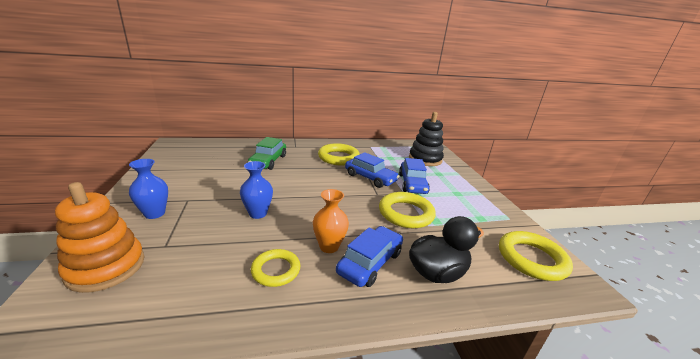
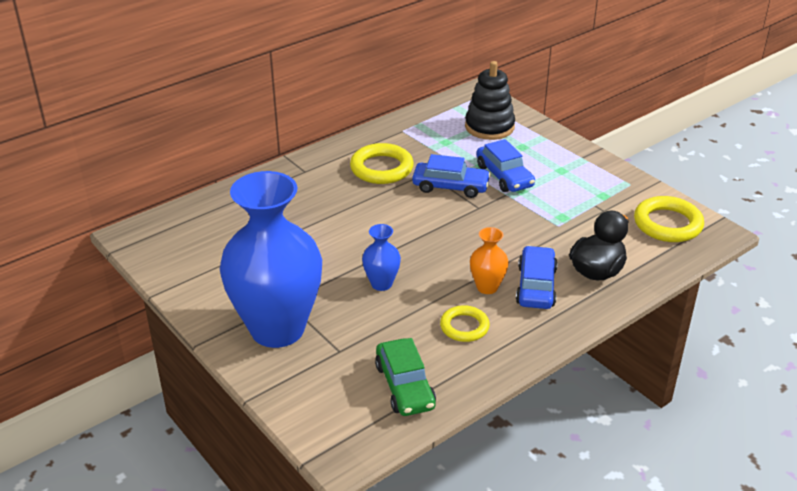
camera: 25 degrees left, 10 degrees up
orange stacking toy [55,182,145,293] -> none
blue vase [129,159,168,219] -> blue vase [220,171,322,348], size x2.43
green car [248,137,286,170] -> green car moved to [375,338,436,416]
yellow ring [379,192,436,228] -> none

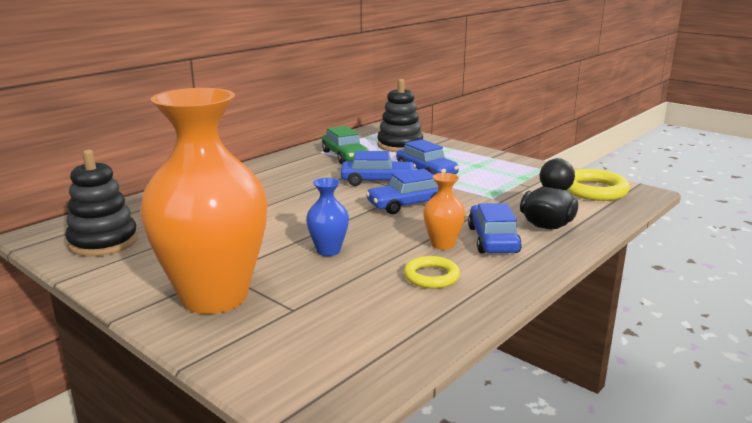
camera: 10 degrees left, 15 degrees down
blue vase [220,171,322,348] -> orange vase [140,88,267,314]
yellow ring [350,143,414,184] -> none
green car [375,338,436,416] -> green car moved to [322,126,369,164]
none -> black stacking toy [65,150,138,256]
none -> blue car [366,169,439,214]

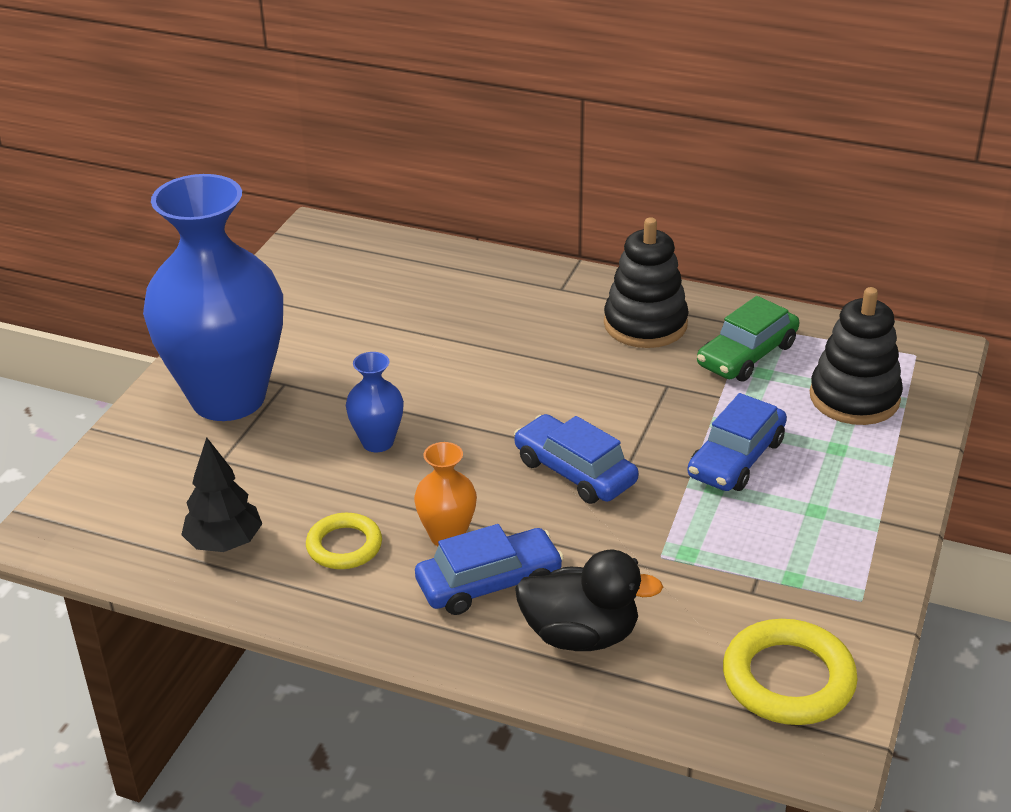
camera: 70 degrees right, 15 degrees up
black stacking toy [65,150,138,256] -> black stacking toy moved to [604,217,689,348]
orange vase [140,88,267,314] -> blue vase [143,174,283,421]
blue car [340,151,416,186] -> none
none -> black tree [181,437,262,552]

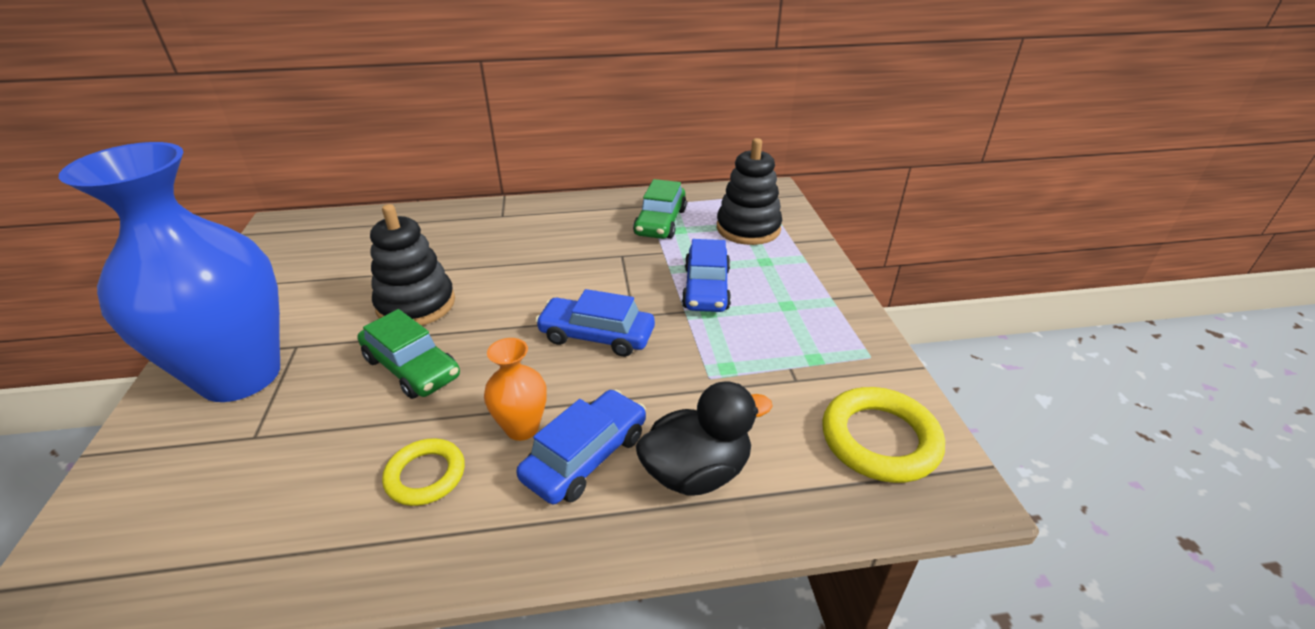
camera: 30 degrees left, 0 degrees up
black tree [181,437,262,552] -> none
blue vase [346,352,404,452] -> green car [357,309,460,399]
black stacking toy [604,217,689,348] -> black stacking toy moved to [370,204,455,326]

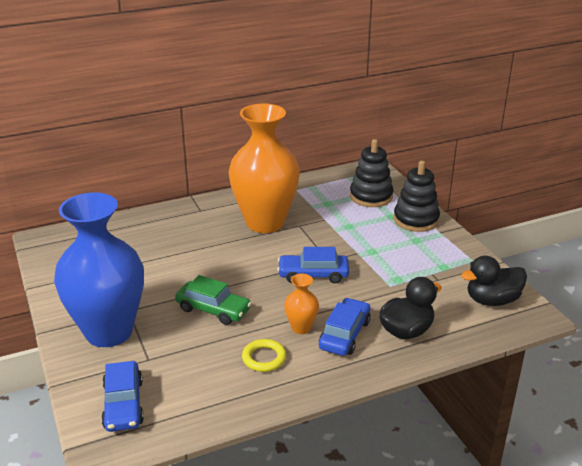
camera: 15 degrees left, 5 degrees down
black stacking toy [370,204,455,326] -> black stacking toy moved to [394,160,440,232]
green car [633,179,687,239] -> none
blue car [682,239,731,312] -> blue car moved to [101,361,144,432]
yellow ring [822,387,945,483] -> black duck [461,256,527,306]
none -> orange vase [228,103,300,233]

